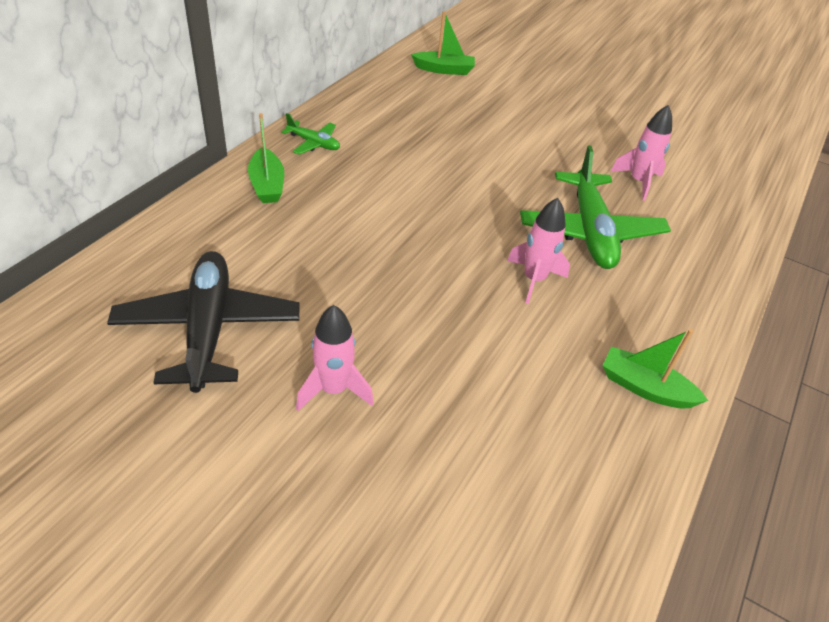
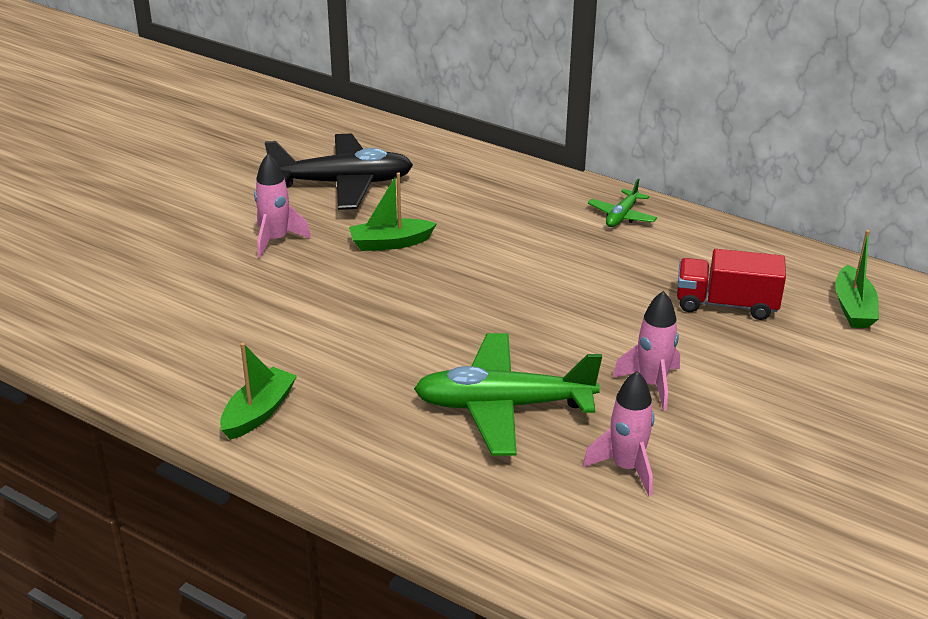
camera: 95 degrees right, 10 degrees down
green boat [248,113,284,203] -> green boat moved to [349,172,437,251]
pink rocket [507,198,570,304] -> pink rocket moved to [612,291,680,411]
none -> red truck [677,249,786,320]

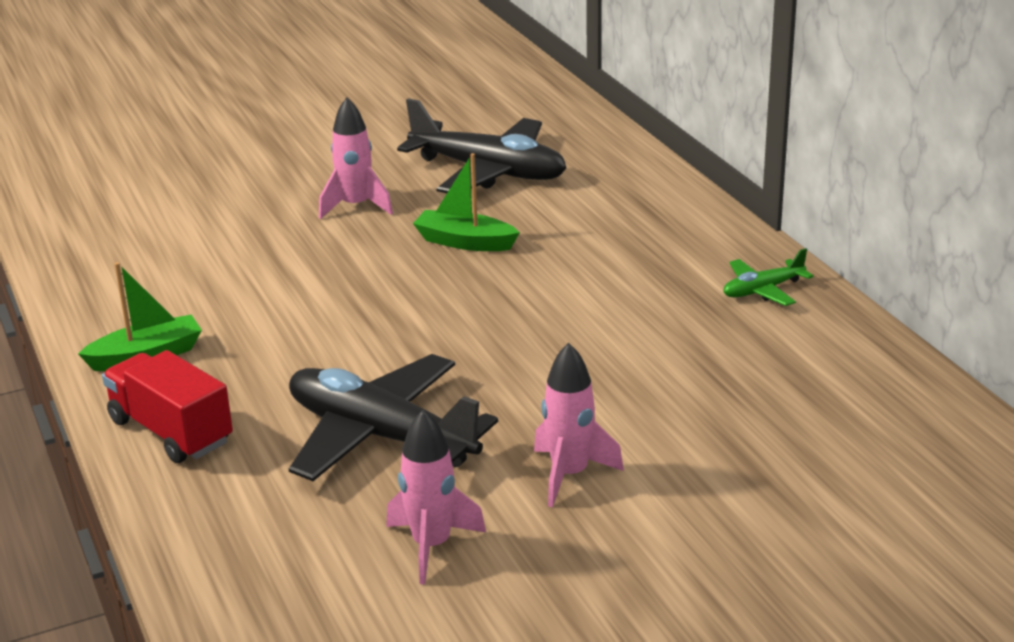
camera: 35 degrees right, 5 degrees down
green plane [414,333,602,456] -> black plane [289,354,498,481]
red truck [677,249,786,320] -> red truck moved to [102,350,233,463]
green boat [835,230,879,328] -> none

